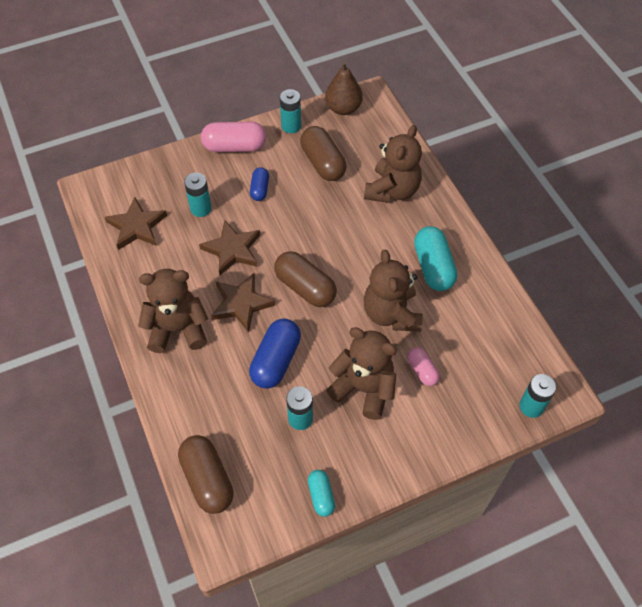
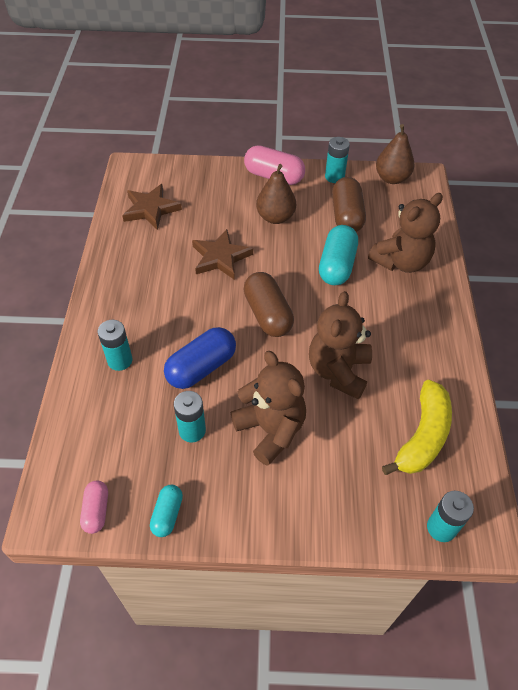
camera: 25 degrees right, 5 degrees down
brown teddy bear [138,269,208,353] -> none
brown capsule [178,435,234,514] -> none
turquoise battery [184,173,212,217] -> turquoise battery moved to [98,320,132,371]
brown star [211,273,275,332] -> none
blue capsule [250,167,269,201] -> brown pear [256,164,296,224]
pink capsule [407,347,440,386] -> pink capsule moved to [80,480,108,534]
turquoise capsule [414,226,457,291] -> turquoise capsule moved to [319,225,358,285]
none -> yellow banana [382,380,452,475]

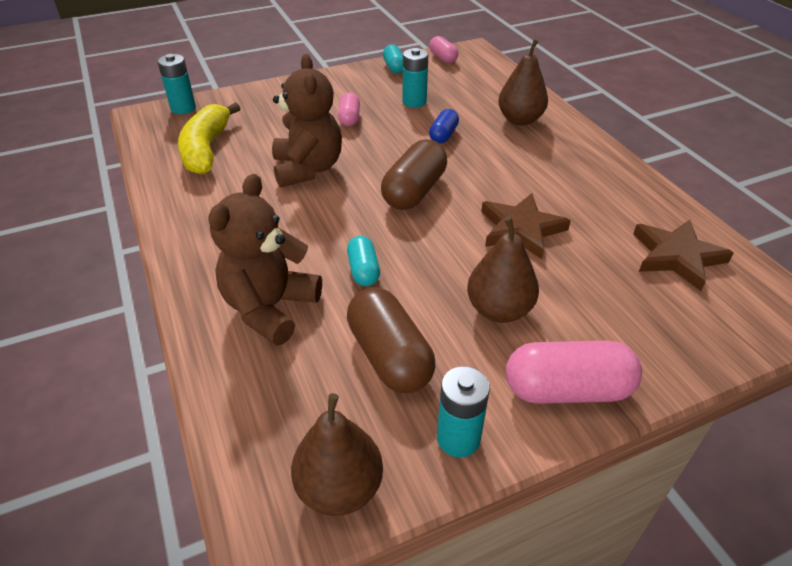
camera: 155 degrees right, 10 degrees down
turquoise battery [98,320,132,371] -> brown pear [498,39,548,125]
blue capsule [164,327,236,389] -> blue capsule [429,109,459,144], size x0.57
brown teddy bear [231,351,306,466] -> pink capsule [338,92,360,126]
brown capsule [243,272,294,337] -> brown capsule turned 75 degrees clockwise [381,139,447,210]
turquoise capsule [319,225,358,285] -> turquoise capsule [347,236,380,286], size x0.57

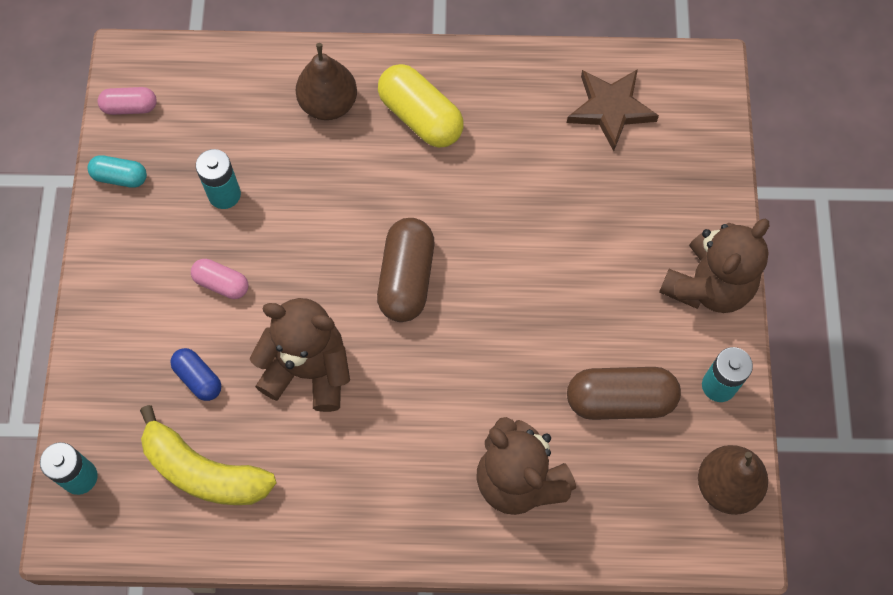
camera: 65 degrees left, 25 degrees up
turquoise capsule [347,236,380,286] -> none
brown capsule [381,139,447,210] -> brown capsule turned 45 degrees clockwise [377,218,434,322]
blue capsule [429,109,459,144] -> blue capsule moved to [170,348,221,401]
brown pear [467,216,539,323] -> none
brown star [481,193,571,259] -> none
pink capsule [506,341,642,404] -> brown teddy bear [659,219,769,313]
none -> yellow capsule [378,64,464,148]

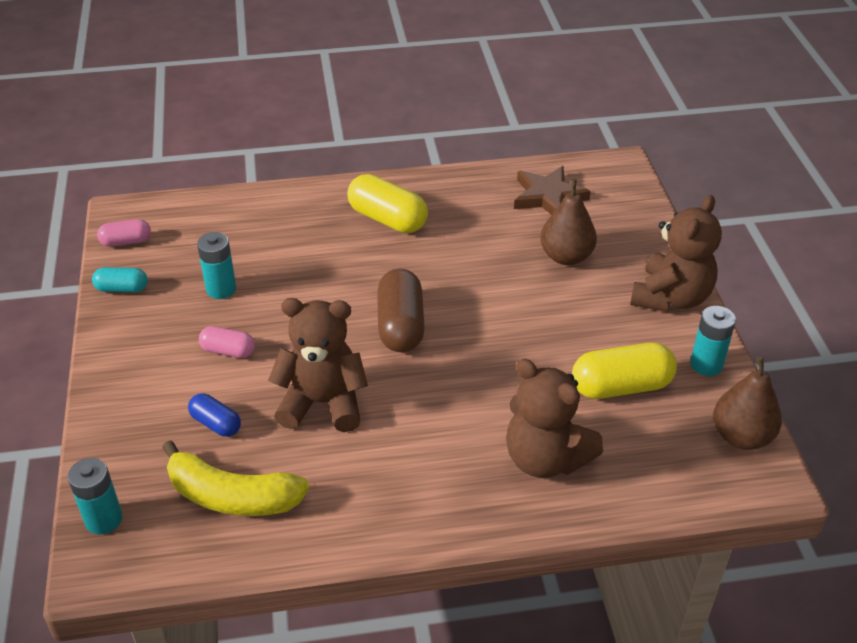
camera: 10 degrees left, 25 degrees down
brown pear [296,43,357,120] -> brown pear moved to [540,179,597,265]
brown capsule [567,367,681,420] -> yellow capsule [572,343,677,399]

